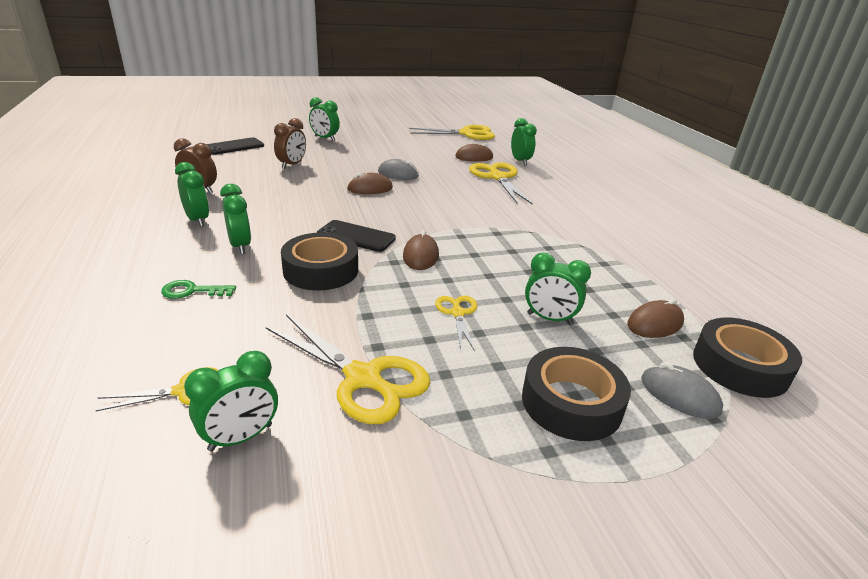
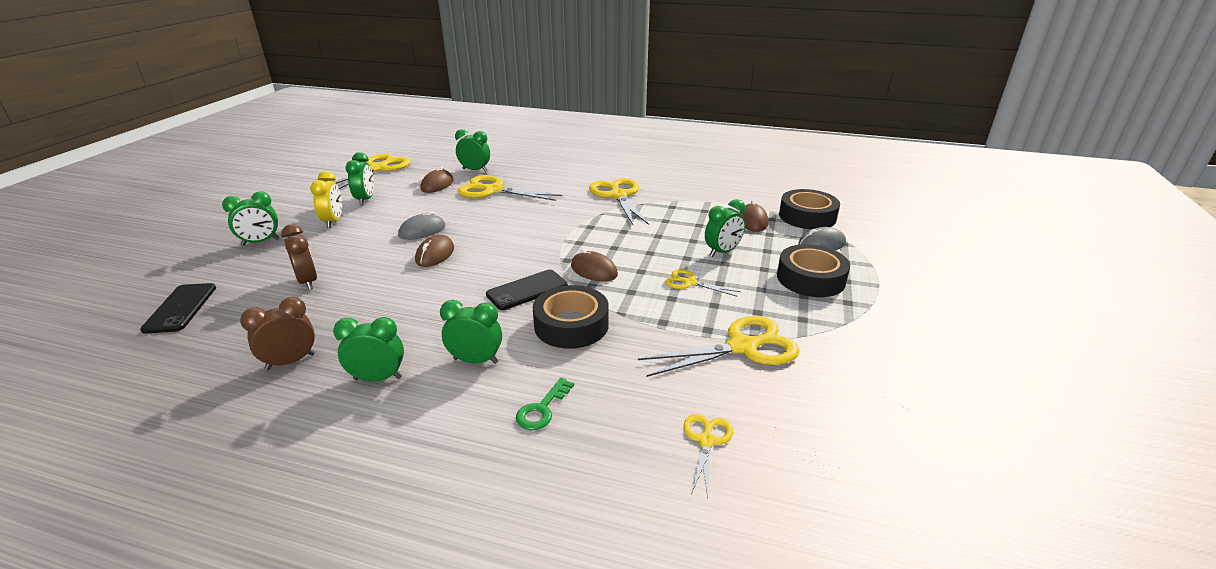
camera: 55 degrees left, 0 degrees up
green clock [184,351,278,451] -> green clock moved to [345,152,374,205]
none -> yellow clock [310,171,342,228]
none -> yellow scissors [589,178,649,225]

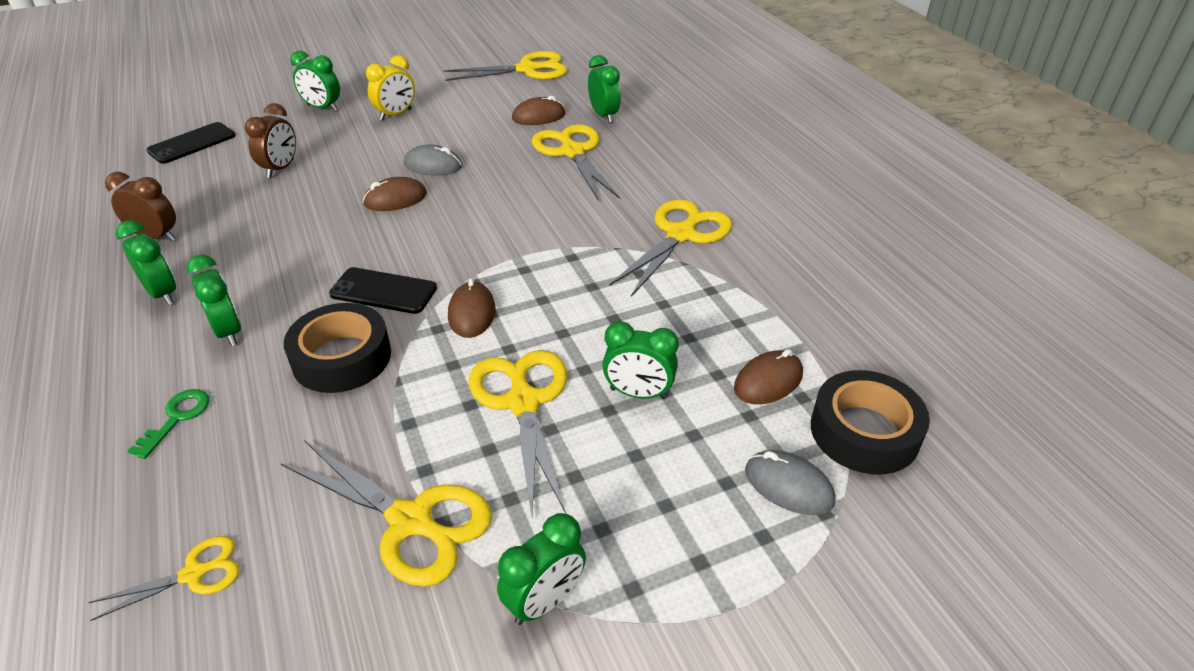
camera: 50 degrees right, 10 degrees up
green clock [345,152,374,205] -> green clock moved to [497,513,586,625]
green key [516,378,574,430] -> green key turned 120 degrees clockwise [128,389,210,459]
yellow scissors [665,269,741,297] -> yellow scissors [469,350,567,516], size x1.85
black tape [777,244,850,297] -> none

